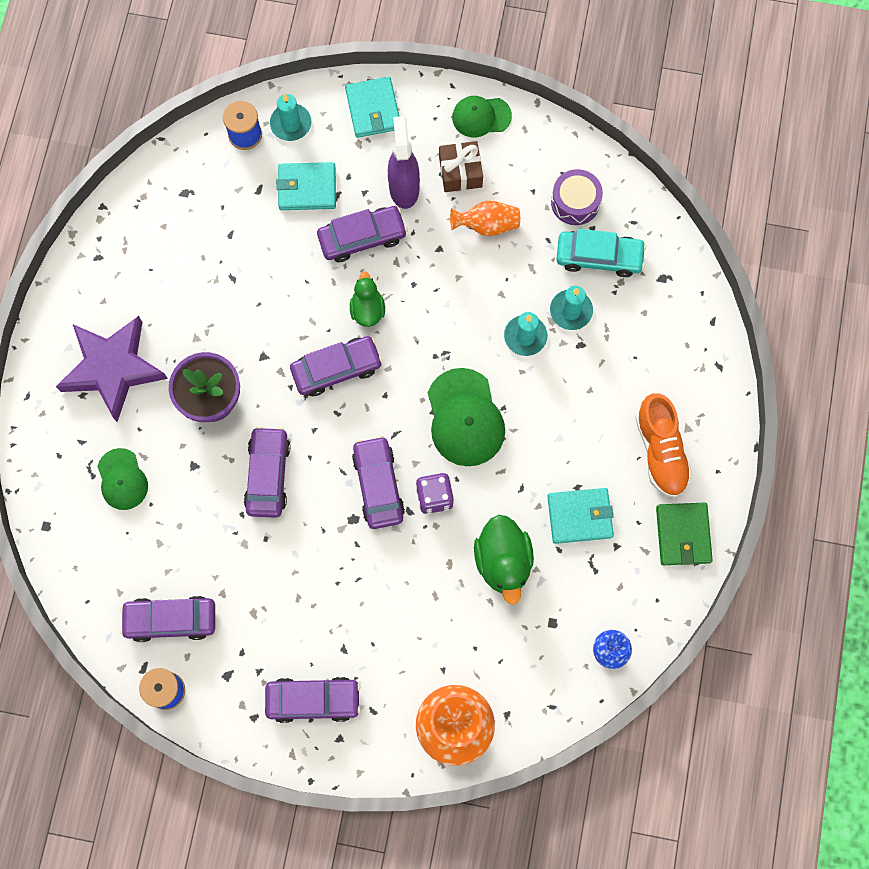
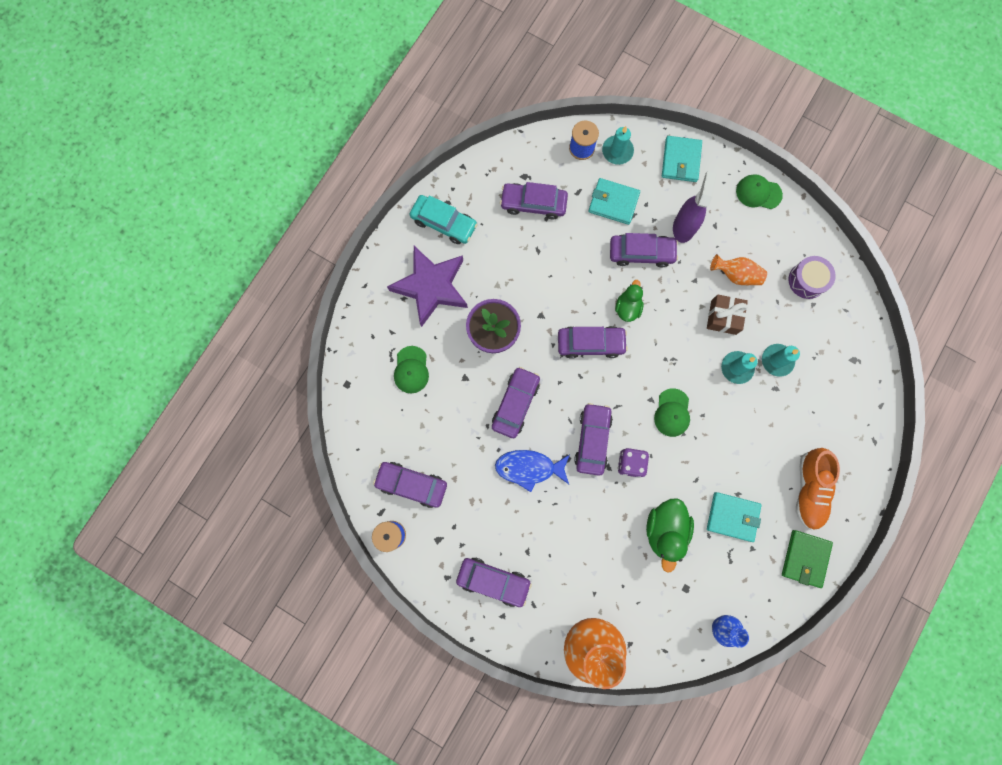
camera: 20 degrees right, 5 degrees up
green cap [428,368,505,466] -> green cap [654,388,690,437], size x0.62
brown gift [439,141,483,192] -> brown gift moved to [707,294,748,335]
turquoise car [556,229,646,277] -> turquoise car moved to [410,195,478,244]
none -> blue fish [495,450,570,492]
none -> purple car [500,182,568,219]

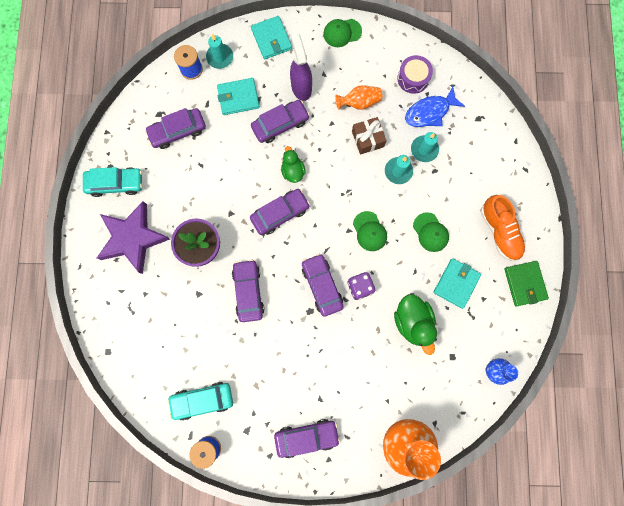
camera: 30 degrees left, 0 degrees up
purple car [373,462,447,508] -> turquoise car [167,382,233,421]
green cap [394,346,429,393] -> green cap moved to [413,212,449,252]
blue fish [495,450,570,492] -> blue fish moved to [405,87,465,127]
turquoise wallet [707,492,762,542] -> turquoise wallet turned 45 degrees counterclockwise [433,258,481,309]

